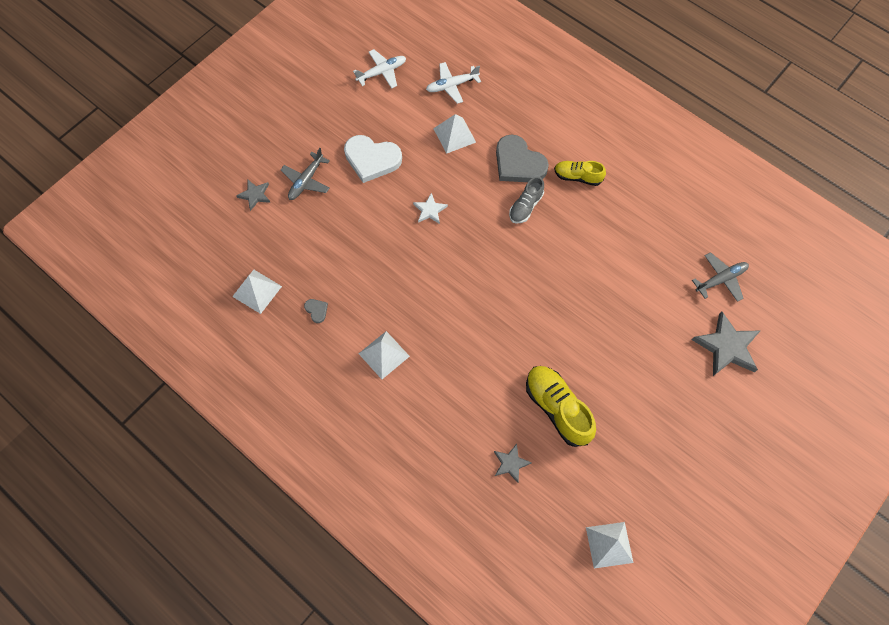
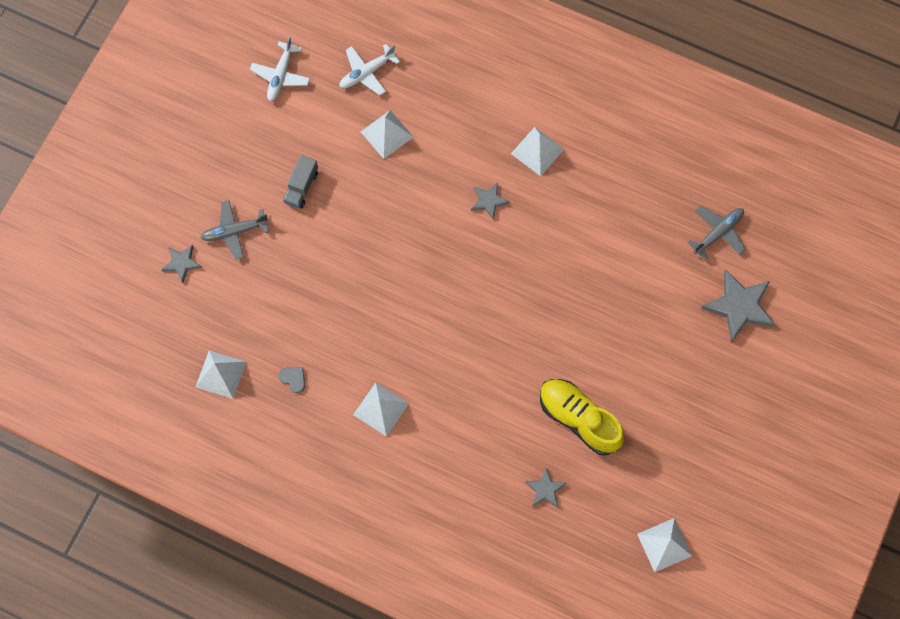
camera: 15 degrees left, 5 degrees up
grey plane [281,148,330,200] -> grey plane turned 60 degrees clockwise [200,200,269,260]
white heart [344,135,402,183] -> grey truck [283,155,318,209]
white plane [353,49,406,89] -> white plane turned 150 degrees clockwise [250,36,310,101]
white star [413,193,448,224] -> none
grey heart [496,135,549,182] -> none
grey shoe [509,176,544,224] -> grey star [471,182,510,219]
yellow shoe [554,161,606,186] -> white pyramid [511,127,564,176]

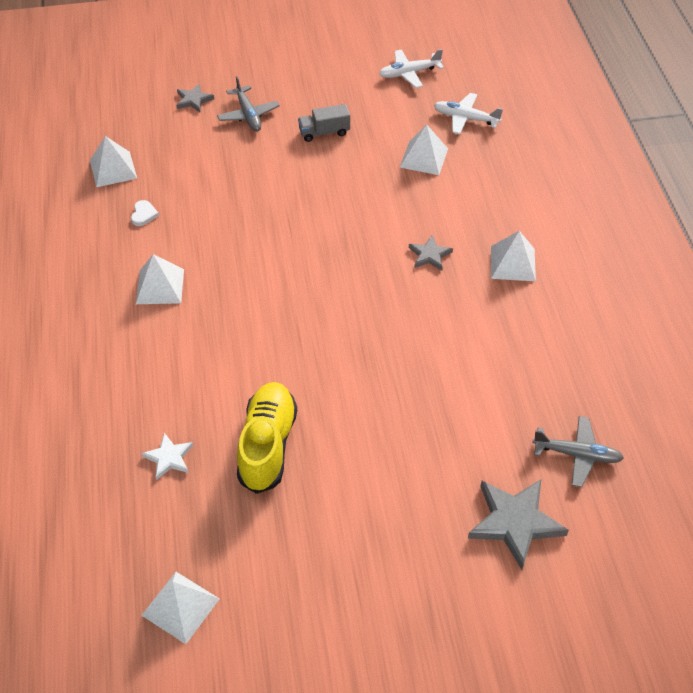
camera: 55 degrees right, 20 degrees down
grey plane [200,200,269,260] -> grey plane turned 150 degrees counterclockwise [217,76,280,131]
grey heart [278,367,305,393] -> white heart [131,200,159,226]
grey star [525,468,567,508] -> white star [141,433,193,480]

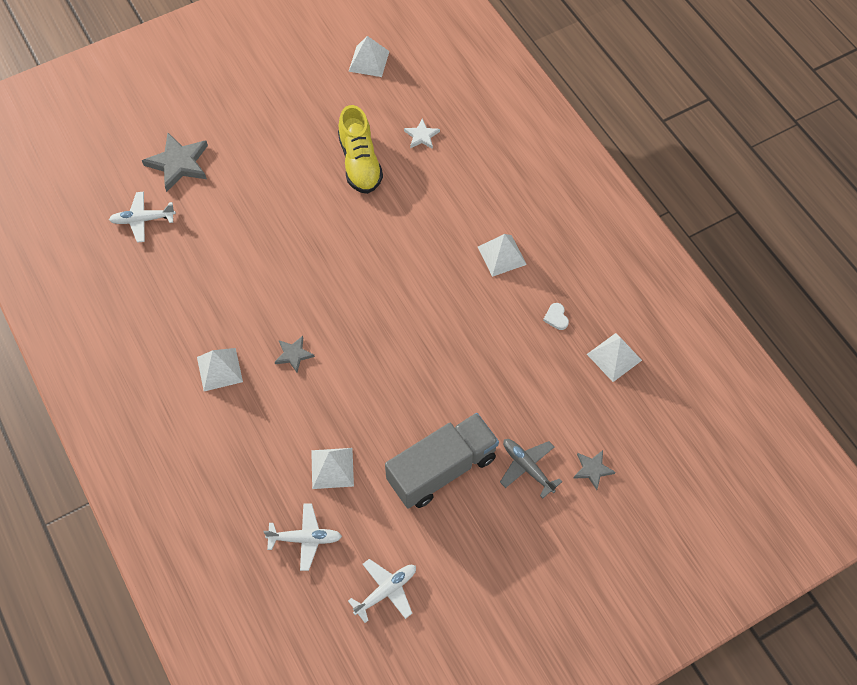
camera: 160 degrees right, 10 degrees up
grey truck [298,104,350,142] -> grey truck [385,413,499,509], size x2.11
grey plane [532,416,624,487] -> white plane [109,192,176,243]

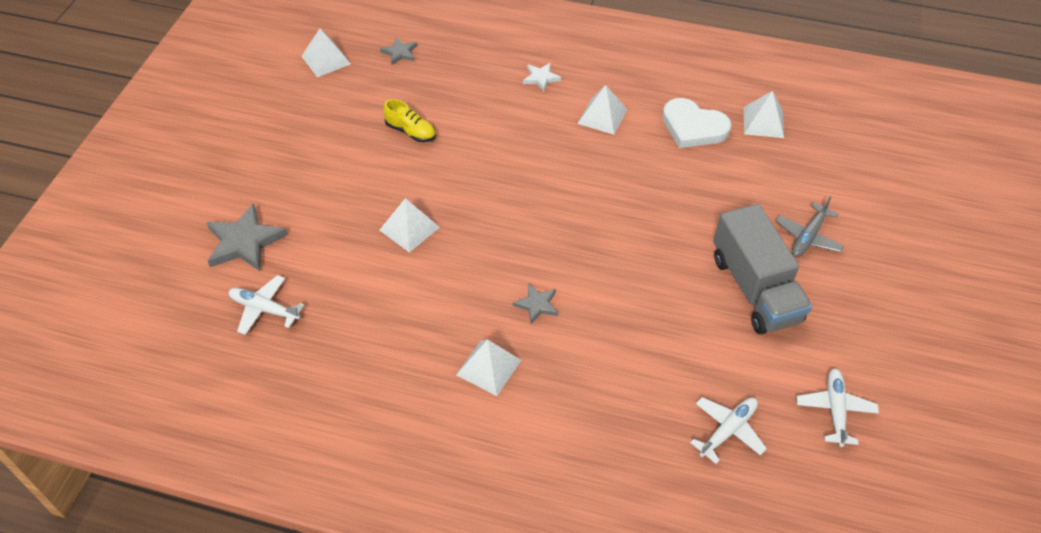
camera: 45 degrees left, 10 degrees down
white plane [109,192,176,243] -> white plane turned 75 degrees clockwise [228,275,304,335]
white pyramid [311,448,354,489] -> white pyramid moved to [380,198,440,253]
yellow shoe [338,105,383,194] -> yellow shoe [383,99,436,142], size x0.61
grey truck [385,413,499,509] -> grey truck turned 150 degrees clockwise [713,204,812,334]
white star [404,119,440,149] -> white star moved to [523,63,561,91]
grey plane [500,439,563,498] -> grey plane turned 60 degrees counterclockwise [776,197,844,257]
white heart [543,303,569,330] -> white heart [662,98,731,148], size x2.36
grey star [573,450,615,490] -> grey star moved to [380,38,417,65]

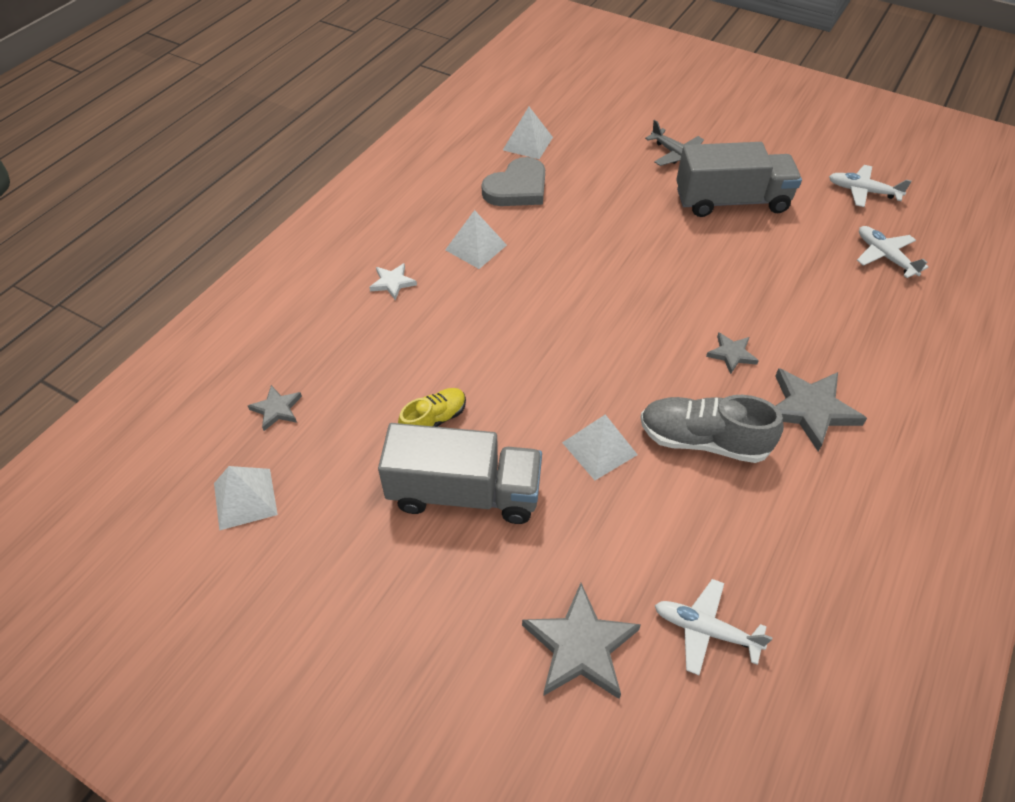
camera: 75 degrees left, 0 degrees up
white plane [228,275,304,335] -> white plane turned 75 degrees clockwise [655,579,773,675]
white pyramid [456,339,521,396] -> grey star [775,368,867,452]
white heart [662,98,731,148] -> grey heart [482,157,545,206]
none -> grey truck [378,423,542,524]
none -> grey shoe [640,395,784,463]

